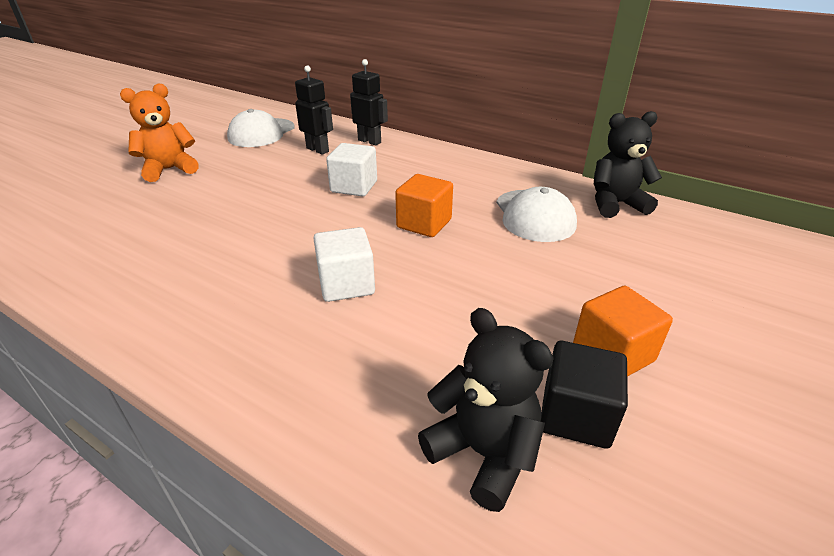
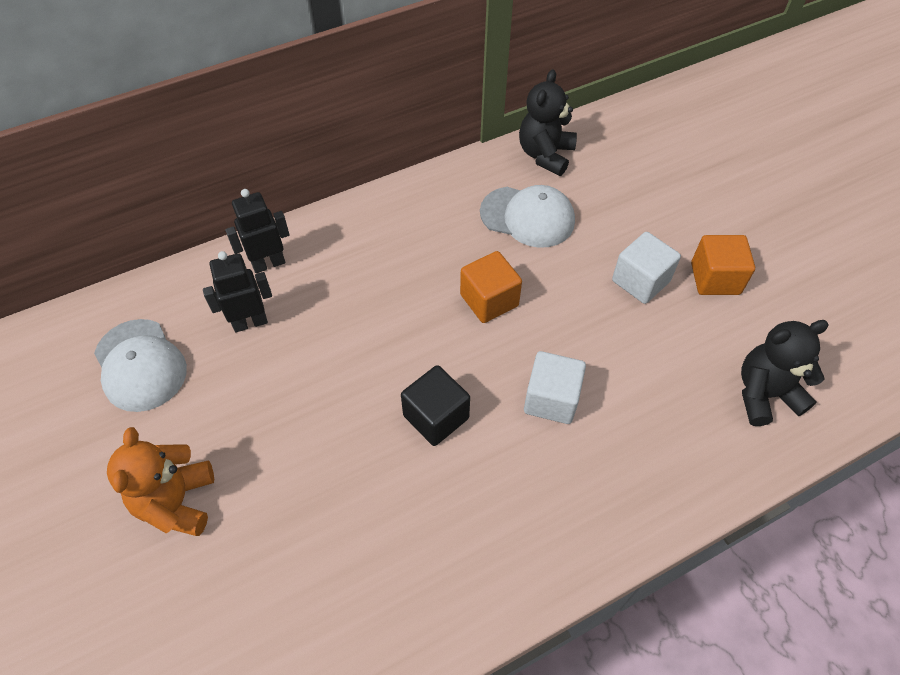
camera: 60 degrees left, 20 degrees up
white cube [326,143,377,197] -> white cube moved to [612,232,681,304]
black cube [541,341,628,449] -> black cube moved to [401,365,470,446]

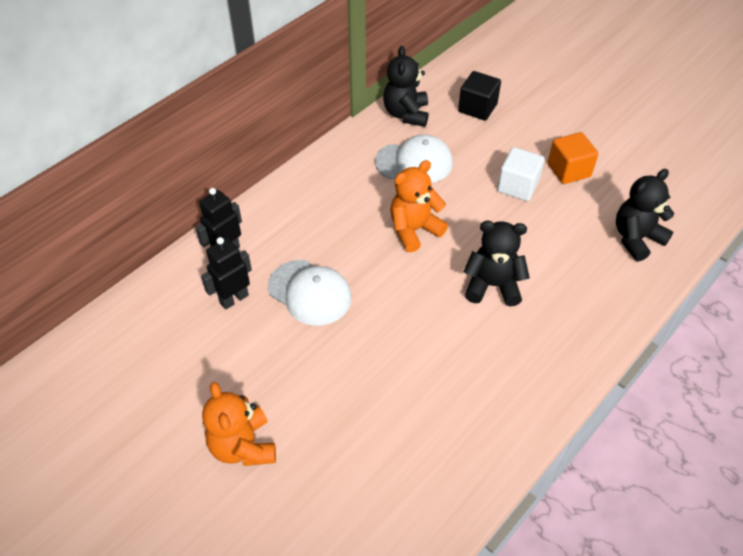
camera: 20 degrees left, 5 degrees down
white cap [94,319,187,412] -> white cap moved to [268,260,351,325]
black cube [401,365,470,446] -> black cube moved to [458,71,501,121]
orange cube [460,251,522,323] -> orange teddy bear [390,160,448,253]
white cube [524,351,586,424] -> black teddy bear [463,221,530,306]

